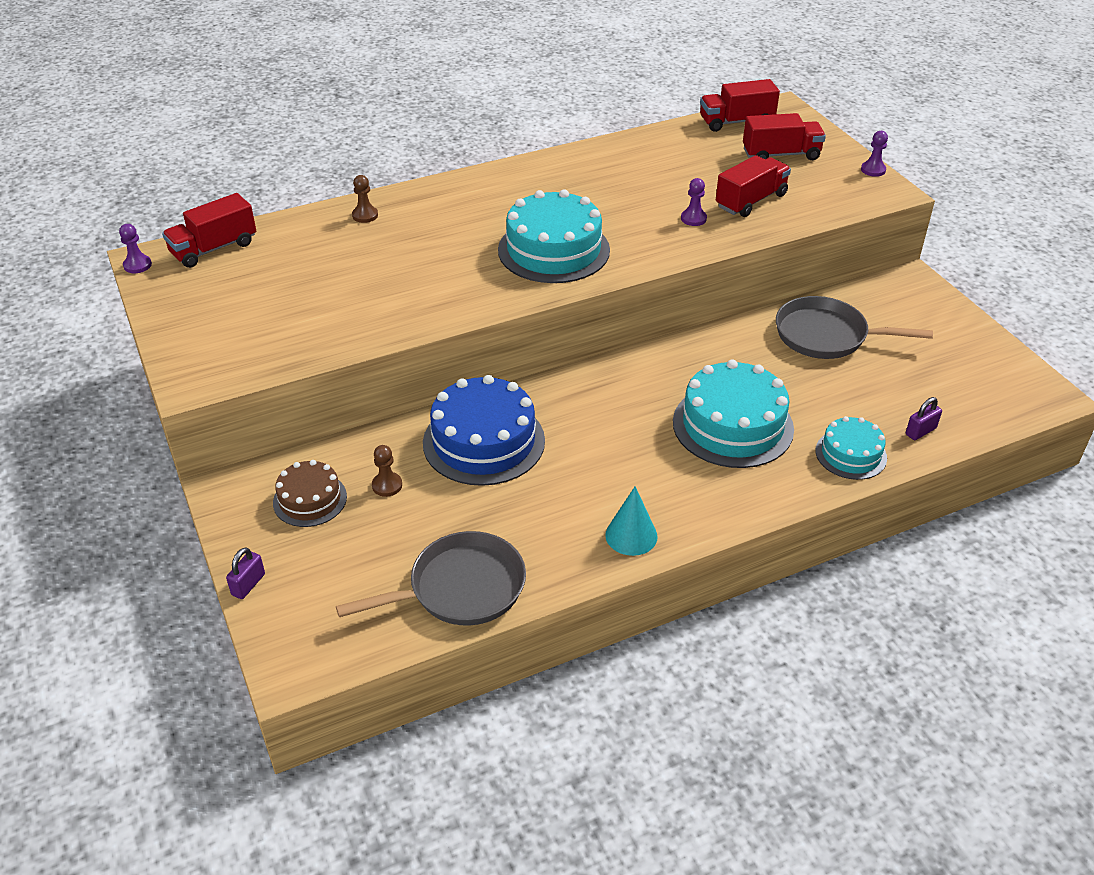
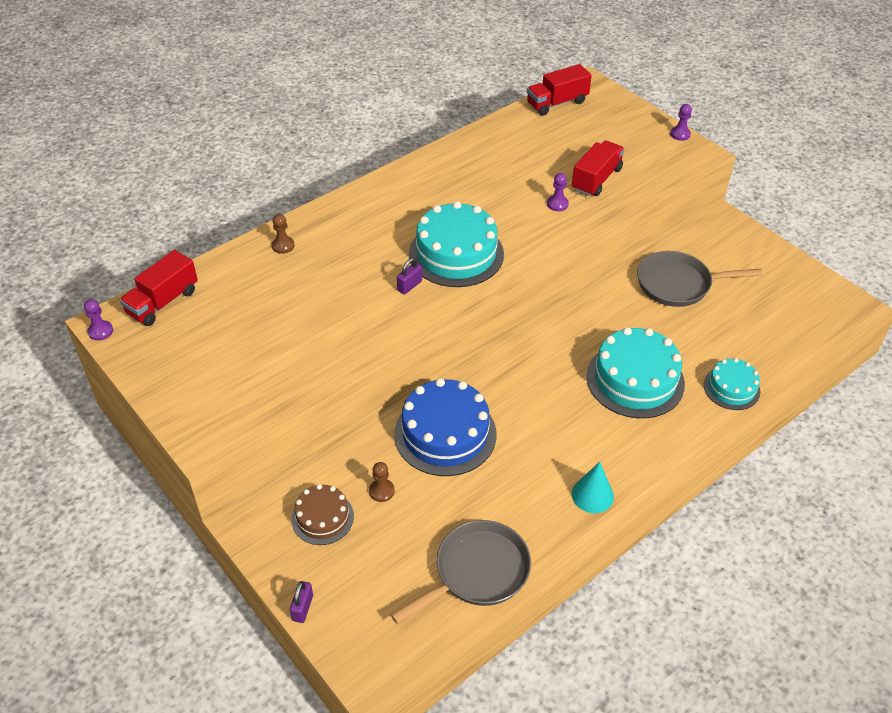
camera: 15 degrees left, 5 degrees up
red truck [743,113,826,160] -> none
purple padlock [906,397,942,440] -> purple padlock moved to [397,258,422,295]

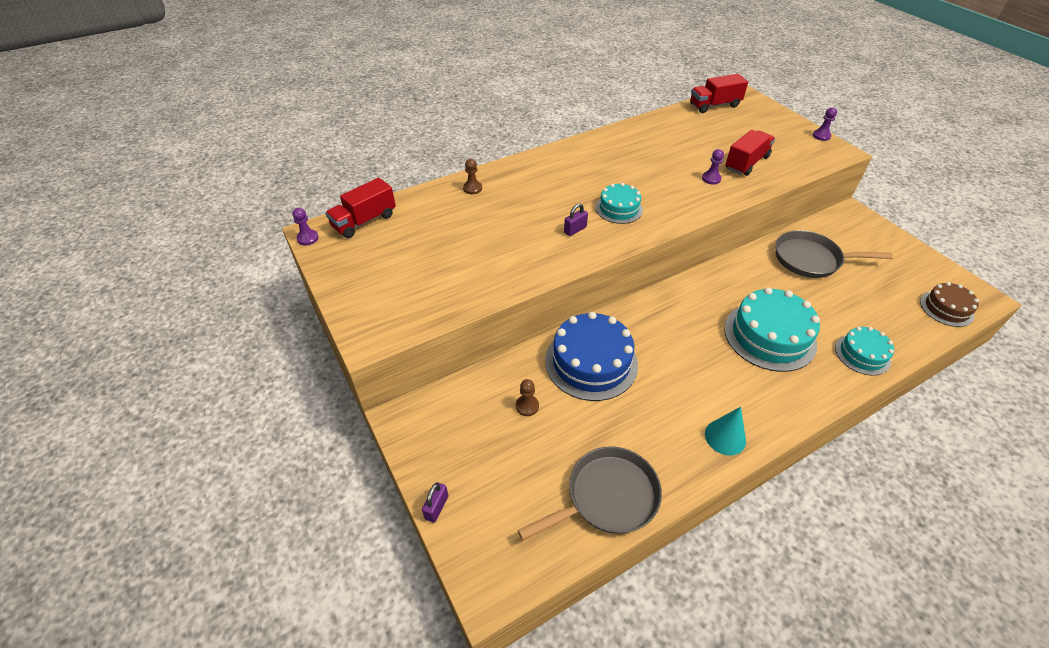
camera: 10 degrees right, 0 degrees up
brown cake [291,484,354,545] -> brown cake moved to [920,282,979,327]
turquoise cake [409,201,504,287] -> turquoise cake [596,183,643,224], size x0.57

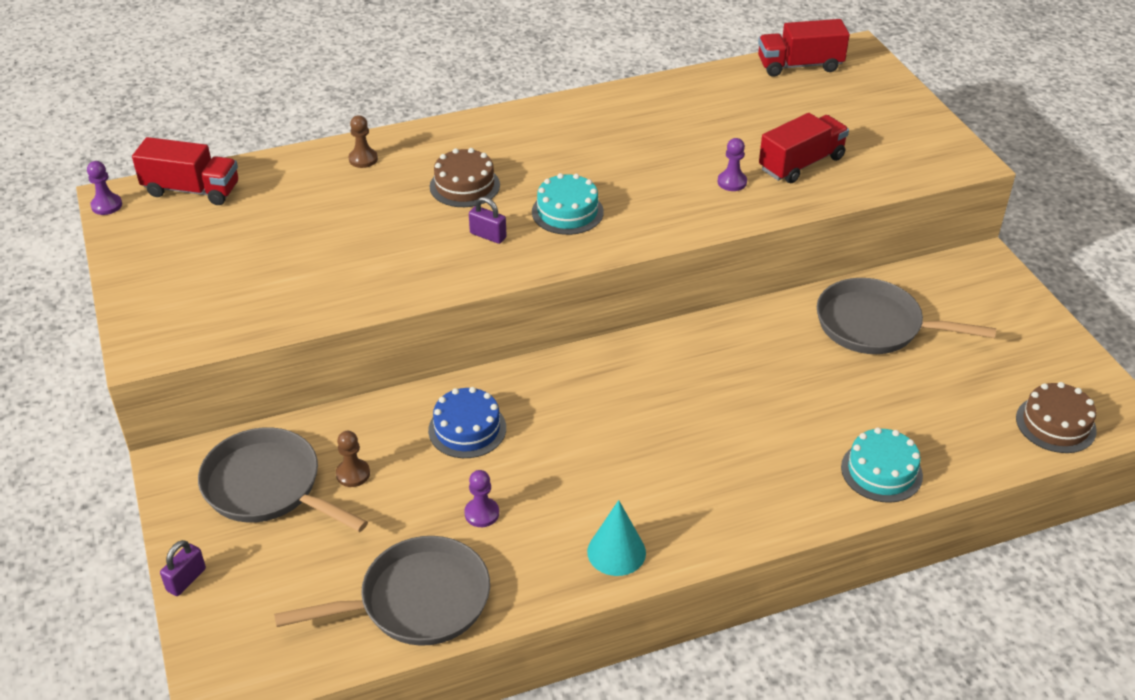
camera: 10 degrees right, 5 degrees down
red truck [325,178,396,238] -> red truck turned 135 degrees counterclockwise [132,137,238,205]
blue cake [545,312,638,401] -> blue cake [428,387,506,458], size x0.57
purple padlock [564,203,588,236] -> purple padlock turned 60 degrees clockwise [469,197,507,244]
turquoise cake [724,287,820,372] -> none
purple pawn [813,107,837,141] -> purple pawn moved to [464,470,499,527]
none -> grey pan [198,427,368,532]
none -> brown cake [430,148,500,207]

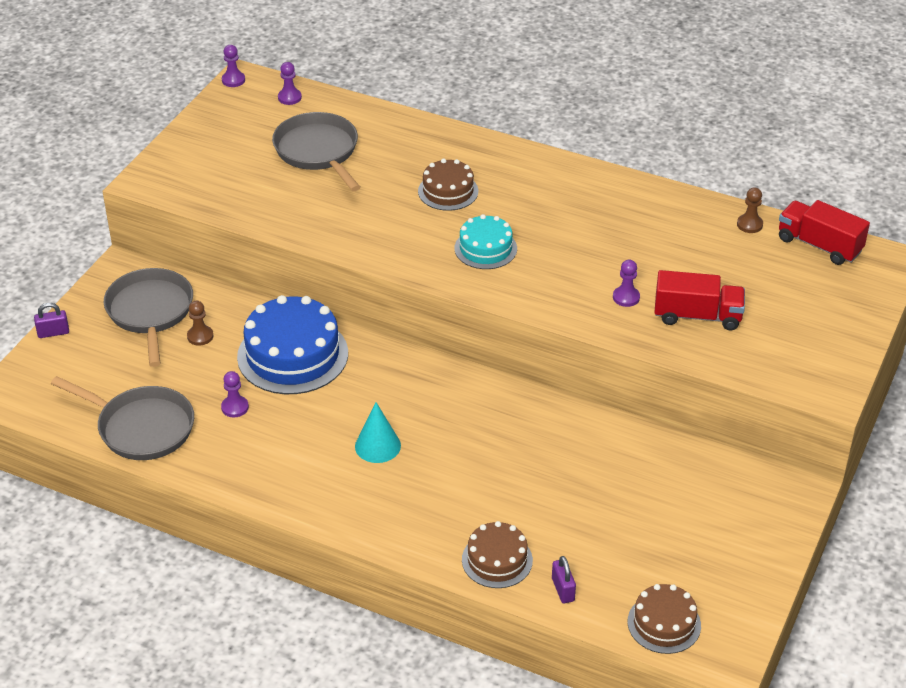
camera: 45 degrees right, 0 degrees up
red truck [132,137,238,205] -> purple pawn [278,62,302,105]
brown pawn [349,115,378,168] -> brown pawn moved to [737,187,763,233]
blue cake [428,387,506,458] -> blue cake [237,295,348,394], size x1.76
purple padlock [469,197,507,244] -> purple padlock moved to [552,556,576,603]
turquoise cone [587,500,646,576] -> turquoise cone moved to [355,402,401,463]
grey pan [817,278,996,354] -> grey pan moved to [272,112,361,191]
turquoise cake [841,427,923,503] -> brown cake [462,521,533,588]

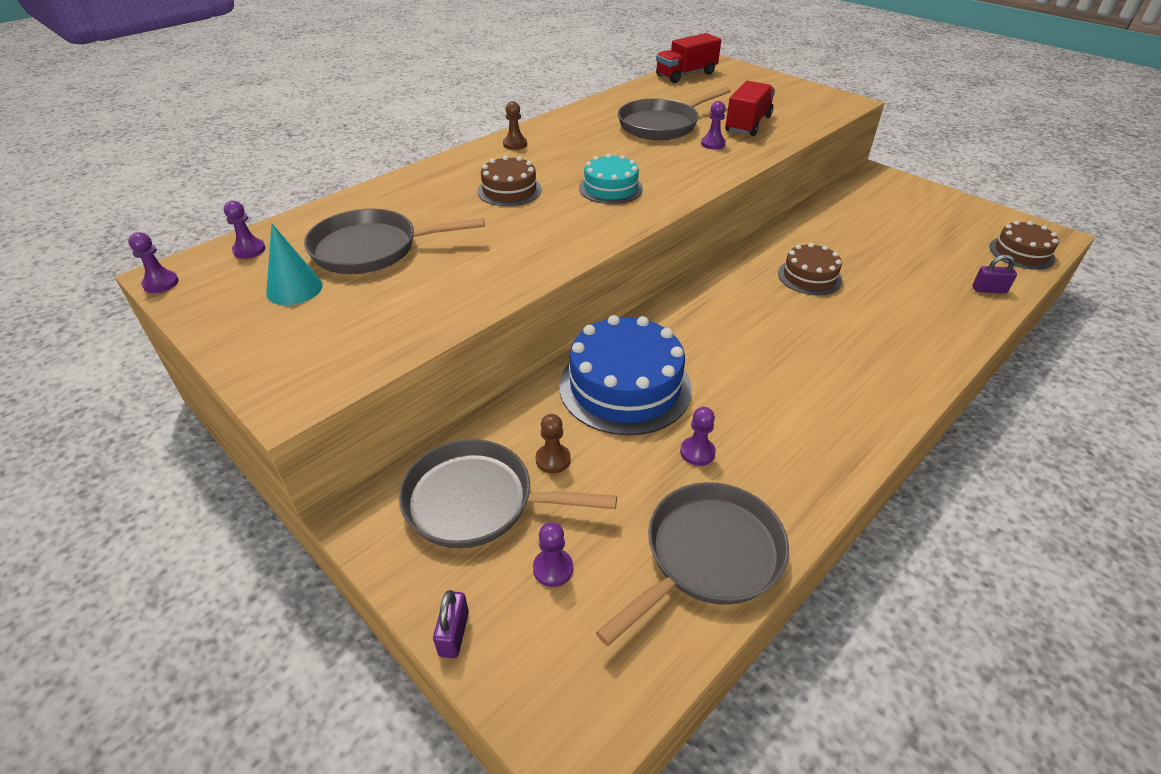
camera: 70 degrees left, 0 degrees up
turquoise cone [355,402,401,463] -> turquoise cone moved to [266,224,323,305]
brown cake [462,521,533,588] -> brown cake moved to [778,243,842,295]
brown pawn [737,187,763,233] -> brown pawn moved to [503,101,527,150]
none -> purple pawn [533,522,573,587]
none -> grey pan [618,87,731,140]

